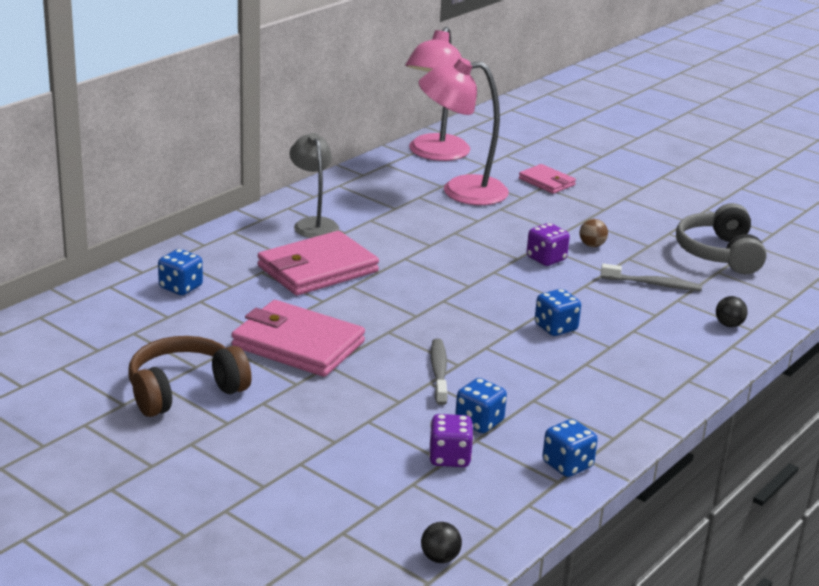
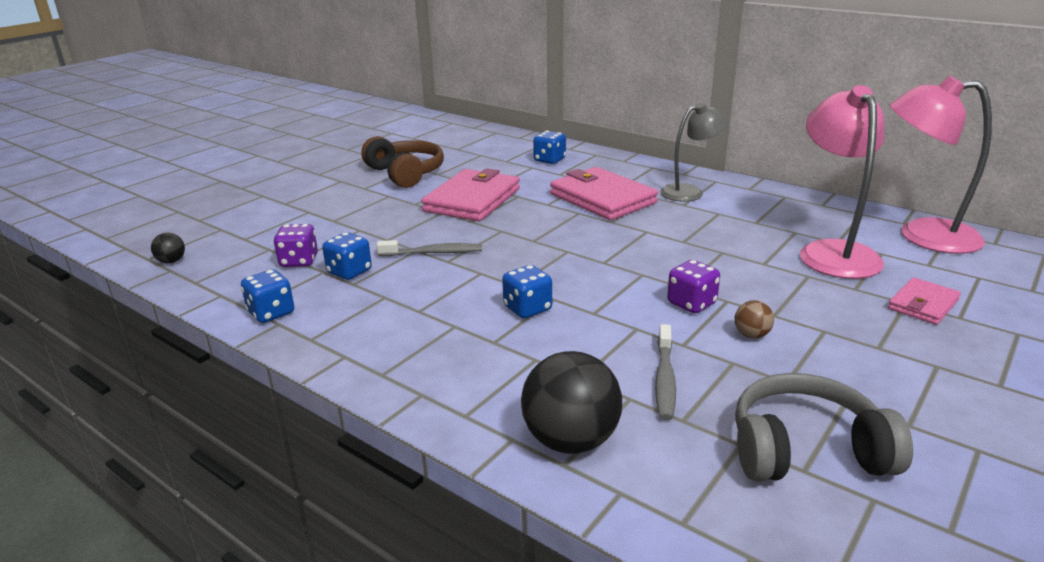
camera: 90 degrees right, 0 degrees up
black ball [716,296,748,327] -> black ball [521,351,622,454], size x2.16

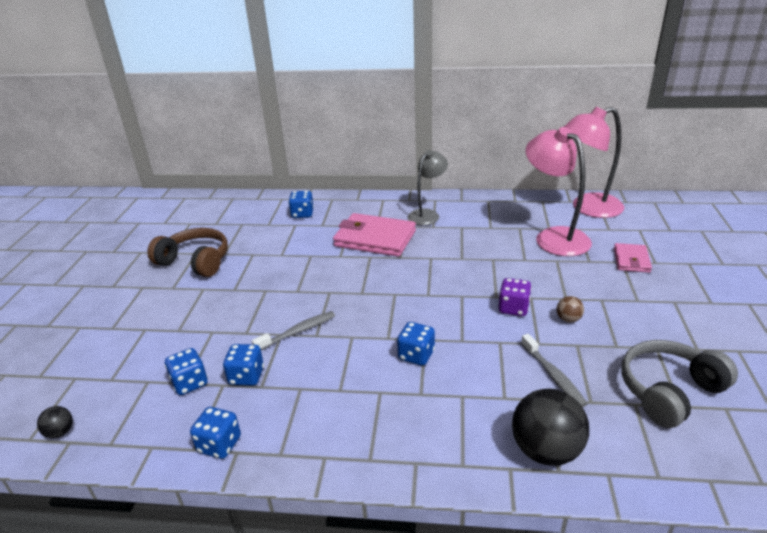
camera: 30 degrees left, 5 degrees up
purple dice [273,224,318,267] -> blue dice [165,348,208,395]
pink wallet [421,168,520,221] -> none

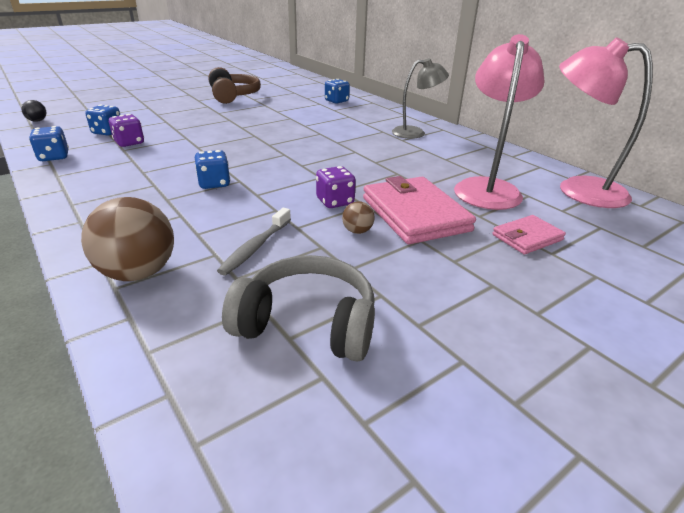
camera: 45 degrees right, 0 degrees up
blue dice [223,344,264,386] -> purple dice [109,114,144,147]
grey toothbrush [252,311,335,350] -> none
pink wallet [333,213,416,257] -> pink wallet moved to [363,176,476,244]
black ball [512,388,589,466] -> brown ball [81,197,174,281]

